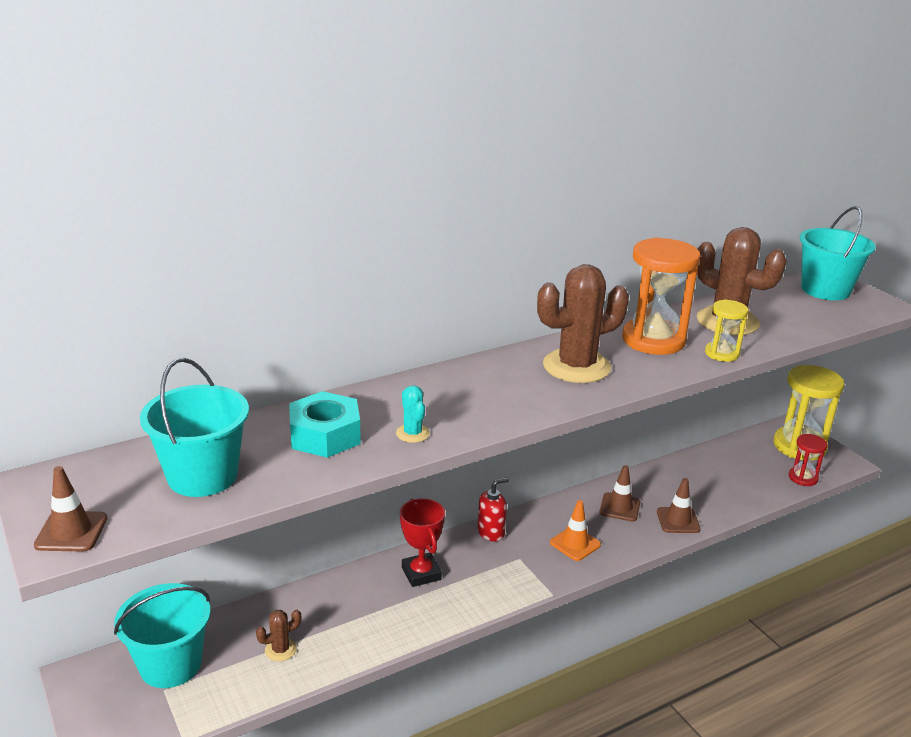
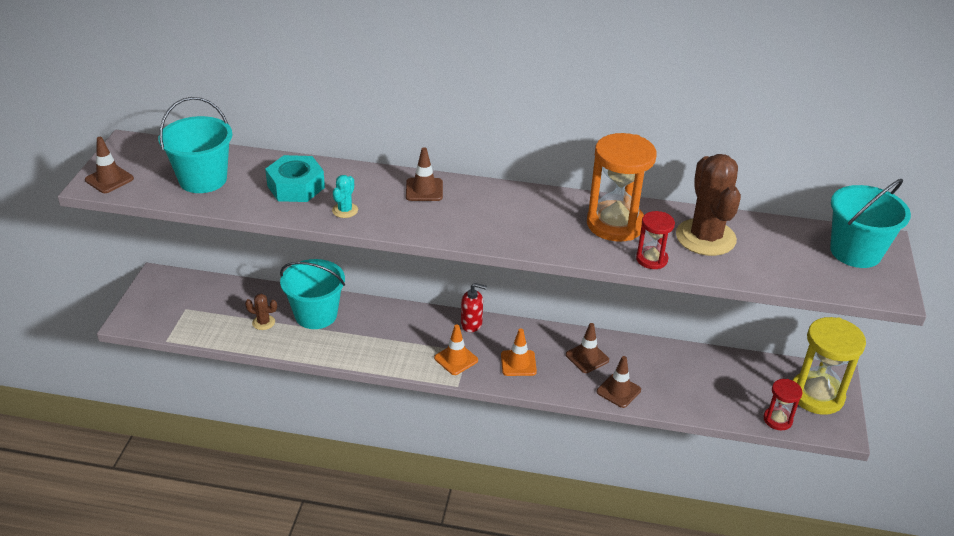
camera: 40 degrees right, 10 degrees up
turquoise bucket [114,583,210,688] -> turquoise bucket moved to [280,259,345,329]
red trophy [400,498,445,587] -> none
brown cactus [537,264,629,383] -> none
yellow hourglass [705,299,748,362] -> red hourglass [636,211,675,269]
none -> brown traffic cone [406,147,443,201]
none -> orange traffic cone [434,324,478,375]

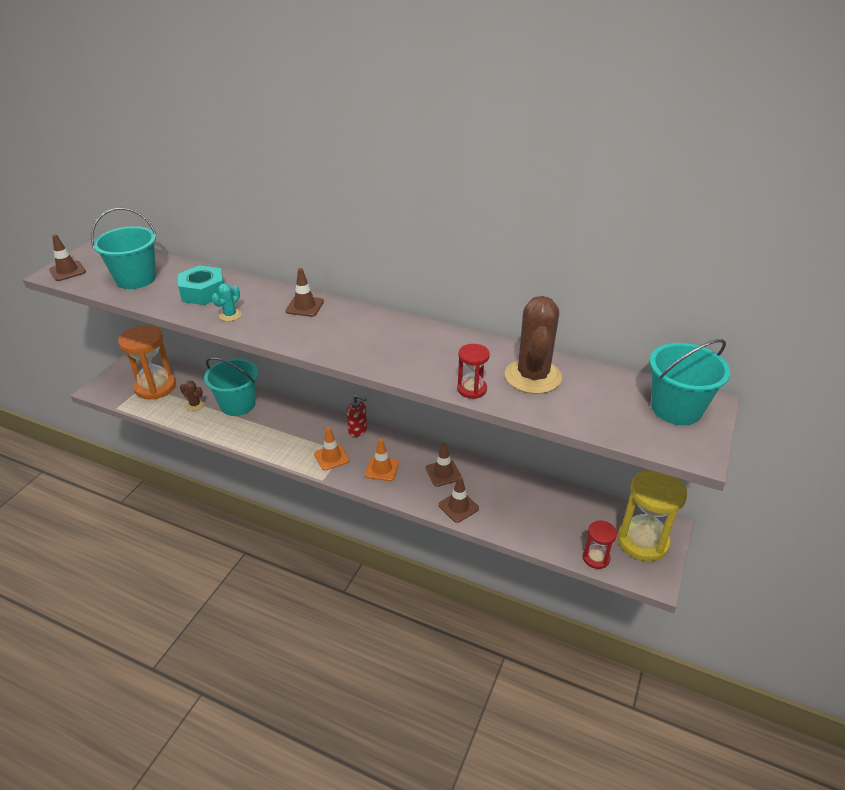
camera: 15 degrees right, 0 degrees up
orange hourglass [587,133,657,242] -> orange hourglass moved to [118,325,176,399]

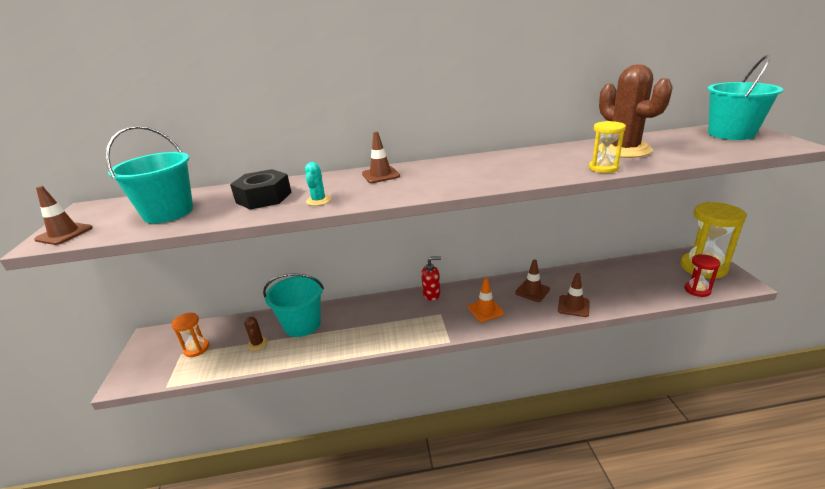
camera: 30 degrees left, 10 degrees down
orange hourglass [118,325,176,399] -> orange hourglass [171,312,209,357], size x0.53
turquoise nut [178,265,224,305] -> black nut [230,169,292,210]
brown cactus [180,381,205,411] -> brown cactus turned 75 degrees clockwise [244,317,268,351]
orange traffic cone [314,427,350,471] -> none
red hourglass [457,344,490,399] -> yellow hourglass [589,121,626,173]

